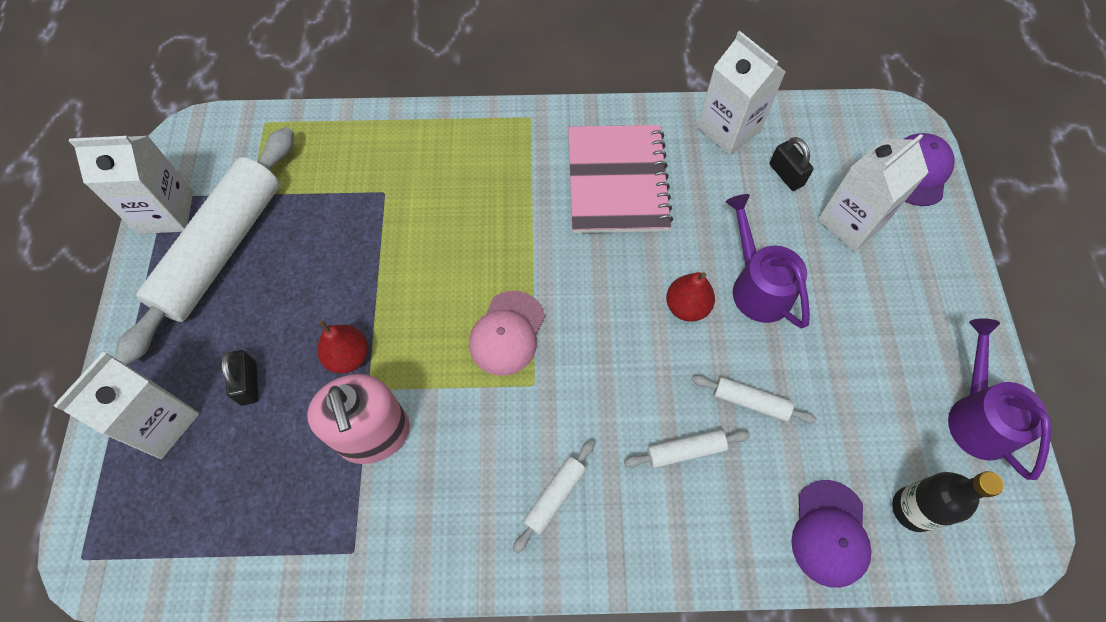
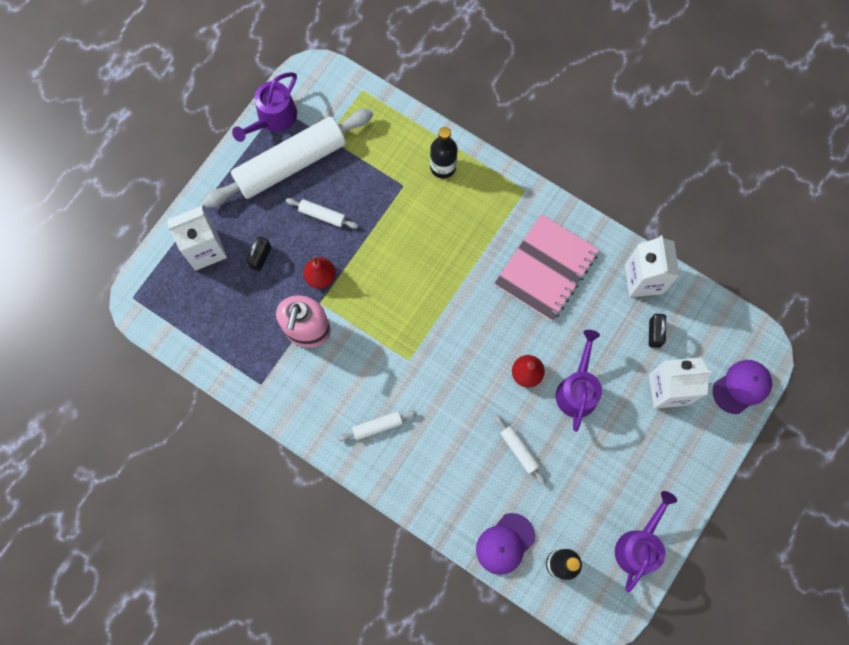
camera: 35 degrees right, 10 degrees up
white carton [69,136,193,234] -> purple watering can [232,72,297,142]
pink cap [469,291,545,376] -> none
white rolling pin [624,430,750,468] -> white rolling pin moved to [286,198,358,229]
none -> black bottle [430,127,457,179]

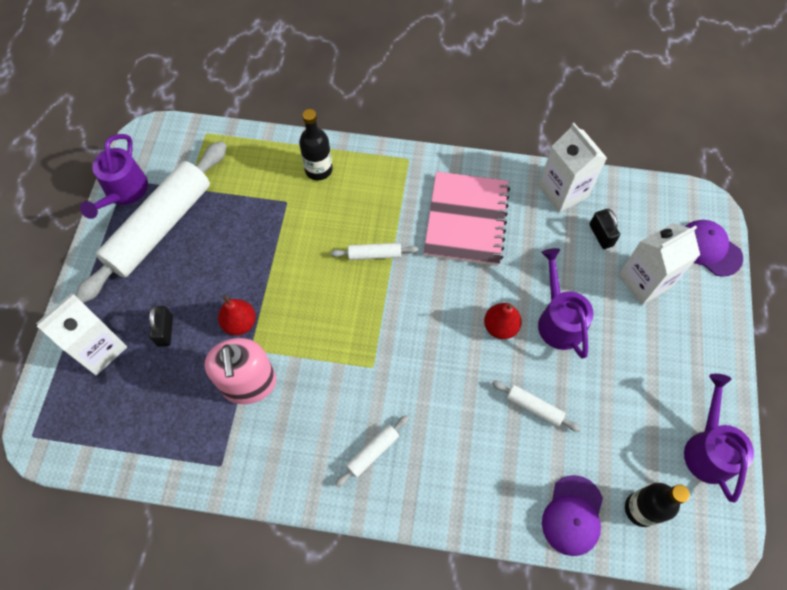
camera: 25 degrees left, 10 degrees down
white rolling pin [286,198,358,229] -> white rolling pin moved to [331,243,418,260]
purple cap [713,360,772,414] -> purple cap turned 75 degrees counterclockwise [685,220,743,277]

